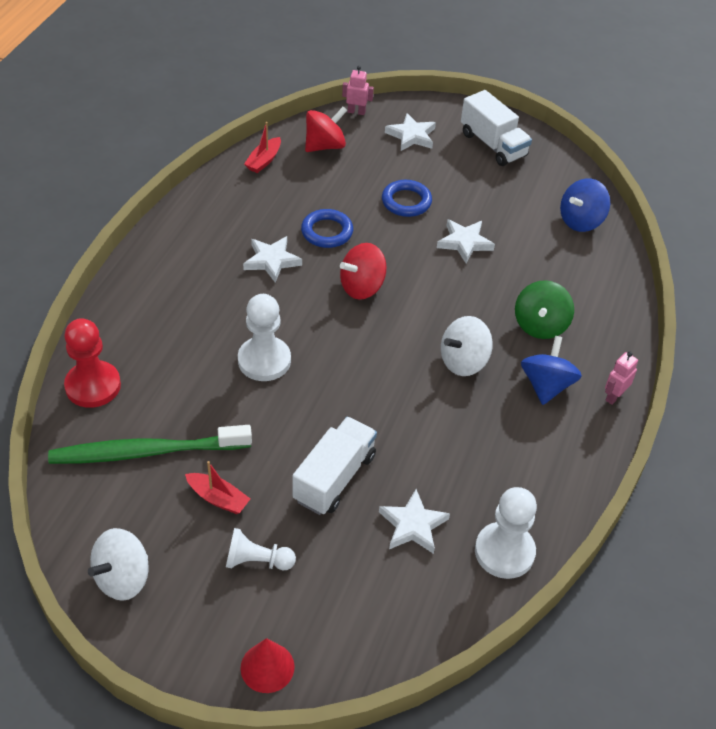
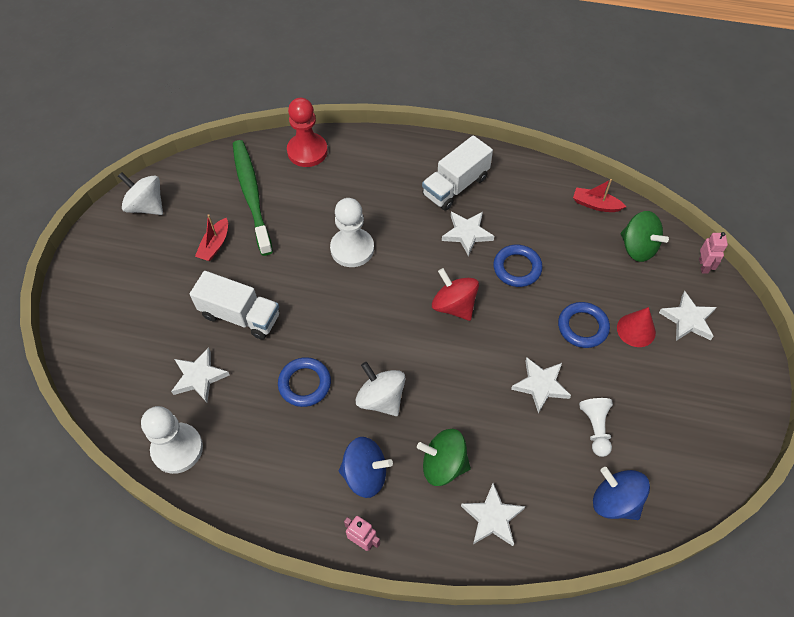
camera: 85 degrees right, 10 degrees up
white pawn [226,528,296,570] -> white pawn moved to [579,398,613,457]
red cone [240,638,295,693] -> red cone moved to [617,307,656,347]
red spinning top [305,107,347,152] -> green spinning top [621,211,669,262]
white truck [461,90,532,166] -> white truck moved to [422,135,493,211]
none -> blue ring [278,357,331,407]
none -> white star [461,483,525,546]

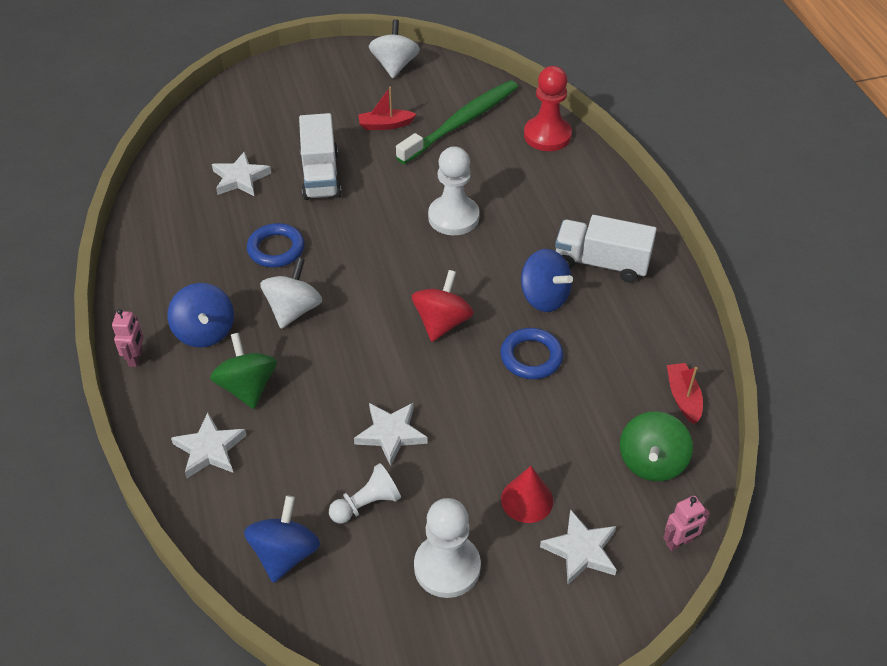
camera: 60 degrees right, 10 degrees down
white pawn [141,406,203,474] -> white pawn moved to [414,498,481,598]
white star [442,212,494,257] -> blue spinning top [521,249,573,312]
blue ring [558,302,610,348] -> none

